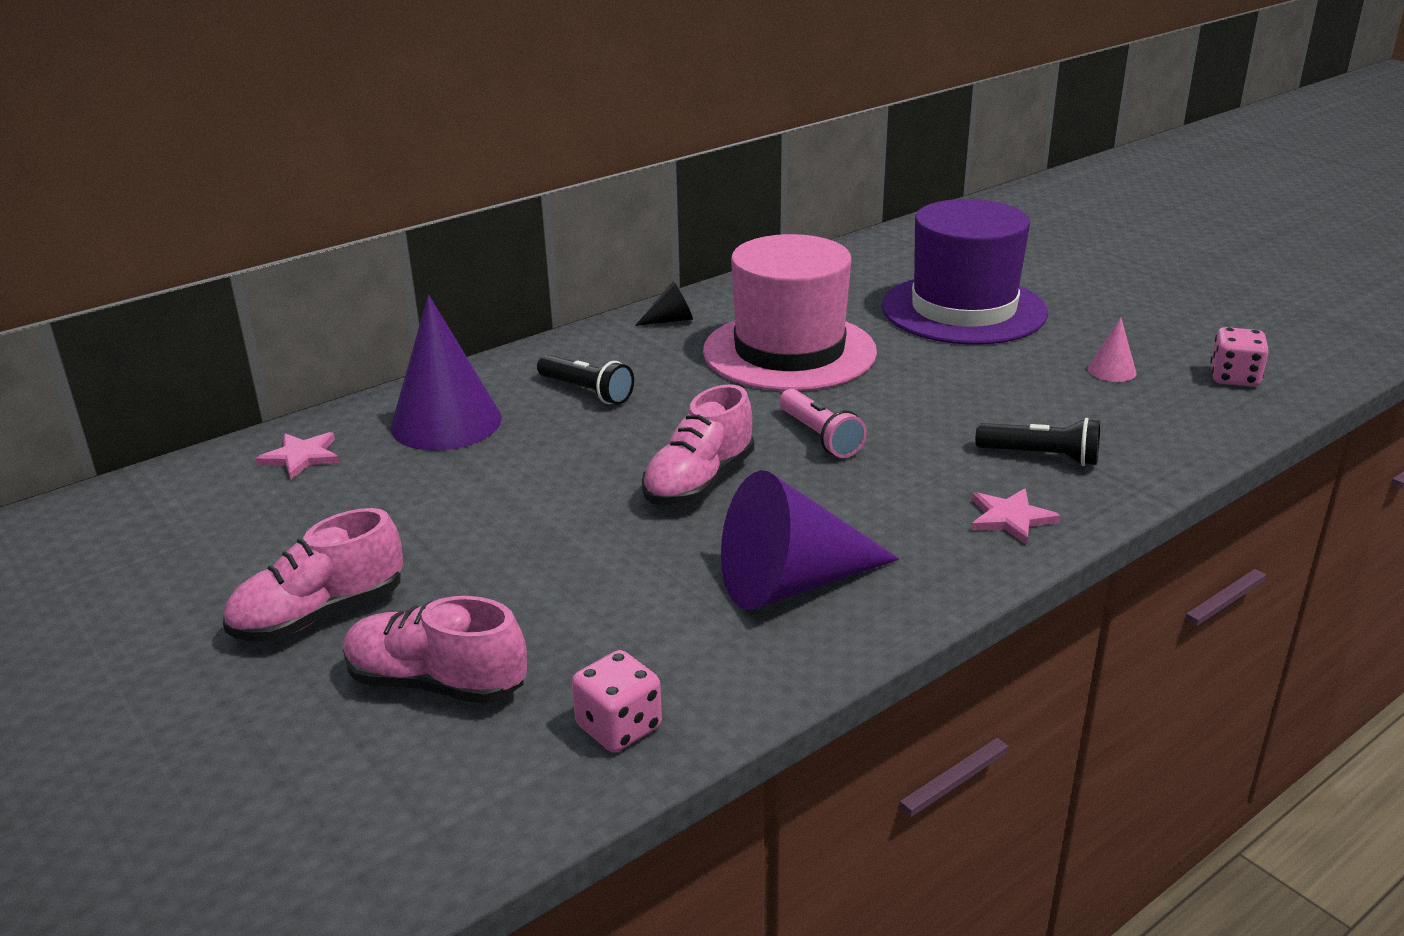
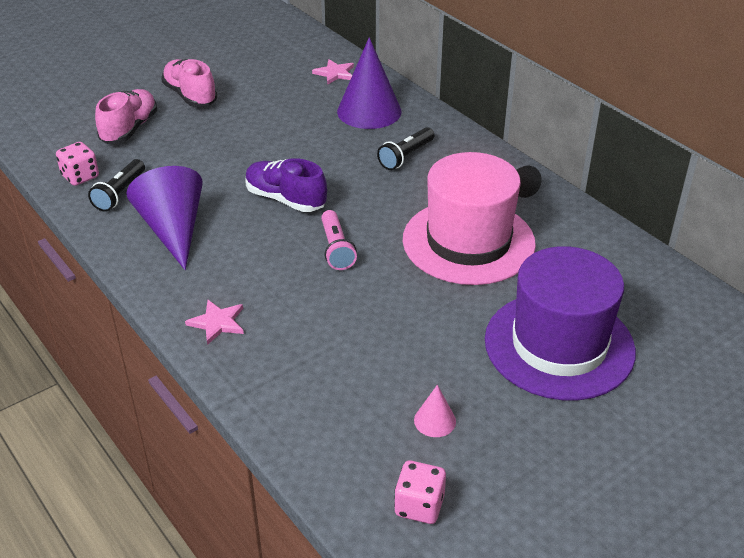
camera: 90 degrees right, 10 degrees up
pink shoe [642,384,754,506] -> purple shoe [245,158,327,212]
pink flashlight [779,389,867,458] -> pink flashlight turned 75 degrees counterclockwise [321,210,357,270]
black flashlight [975,418,1100,466] -> black flashlight moved to [88,159,145,212]

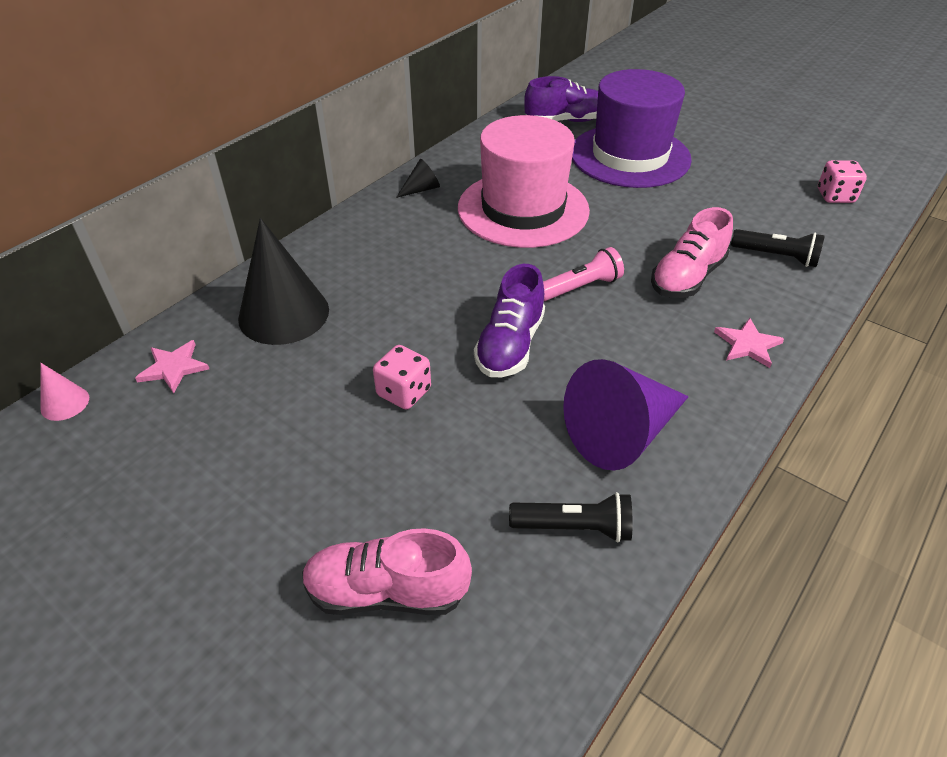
camera: 105 degrees left, 5 degrees up
pink dice [56,142,99,186] -> pink dice moved to [373,345,431,410]
pink shoe [161,59,217,107] -> pink shoe moved to [651,207,733,298]
purple cone [337,37,402,129] -> black cone [238,218,329,345]
black flashlight [377,127,435,170] -> black flashlight moved to [731,229,825,267]
pink cone [414,385,456,437] -> pink cone moved to [41,363,89,421]
none -> purple shoe [524,76,598,122]

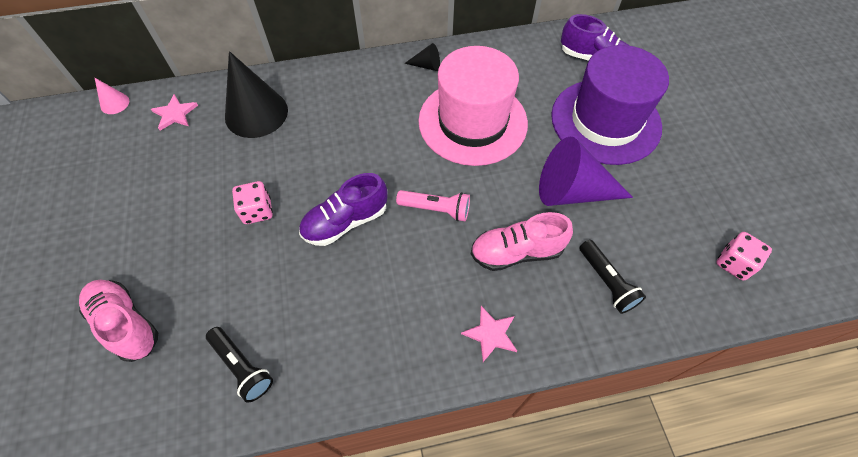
camera: 40 degrees right, 15 degrees up
purple cone [563,359,689,471] -> purple cone moved to [539,137,633,206]

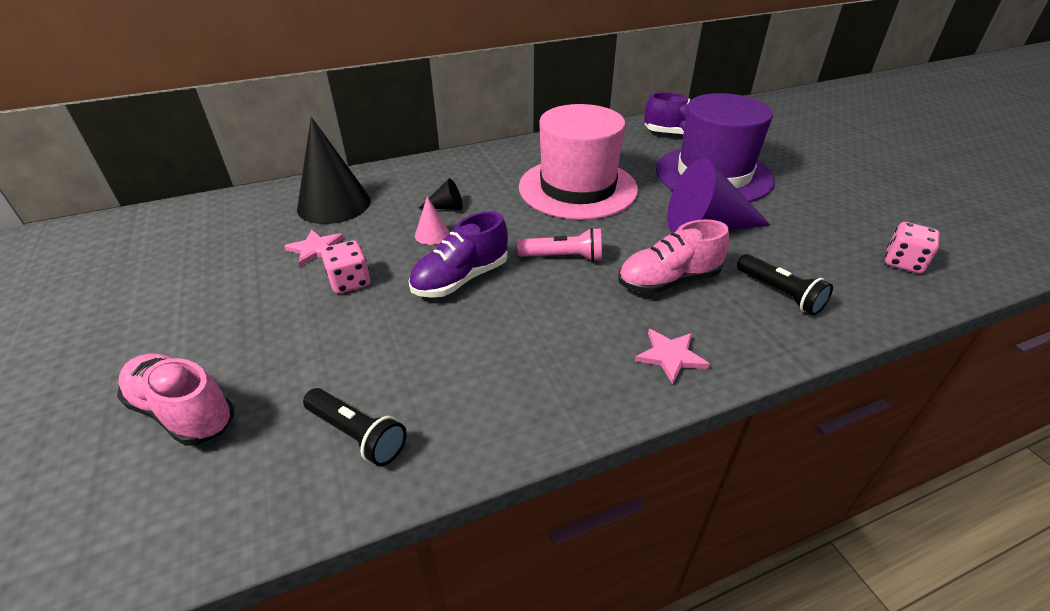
camera: 10 degrees left, 20 degrees down
pink cone [95,78,129,114] -> pink cone moved to [415,196,450,245]
pink star [151,94,198,131] -> pink star moved to [284,229,344,267]
black cone [404,43,440,71] -> black cone moved to [419,178,463,210]

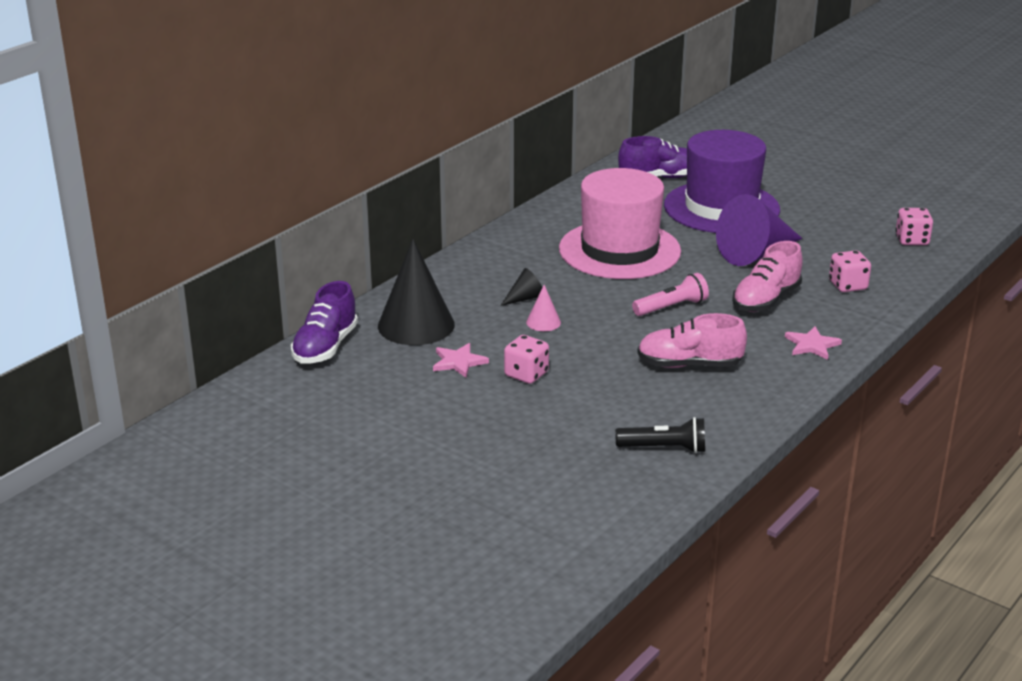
camera: 30 degrees left, 10 degrees down
pink shoe [117,354,234,446] -> pink shoe moved to [637,313,747,368]
purple shoe [409,211,508,298] -> purple shoe moved to [291,281,358,364]
black flashlight [737,254,833,315] -> pink dice [829,250,871,292]

